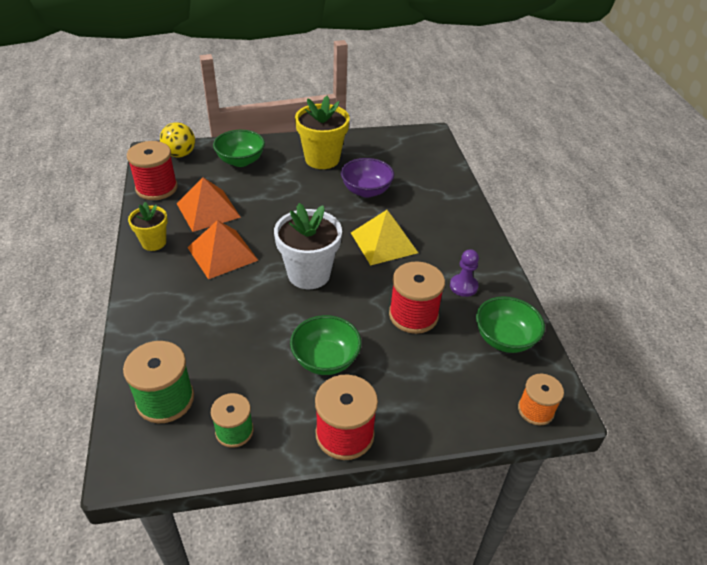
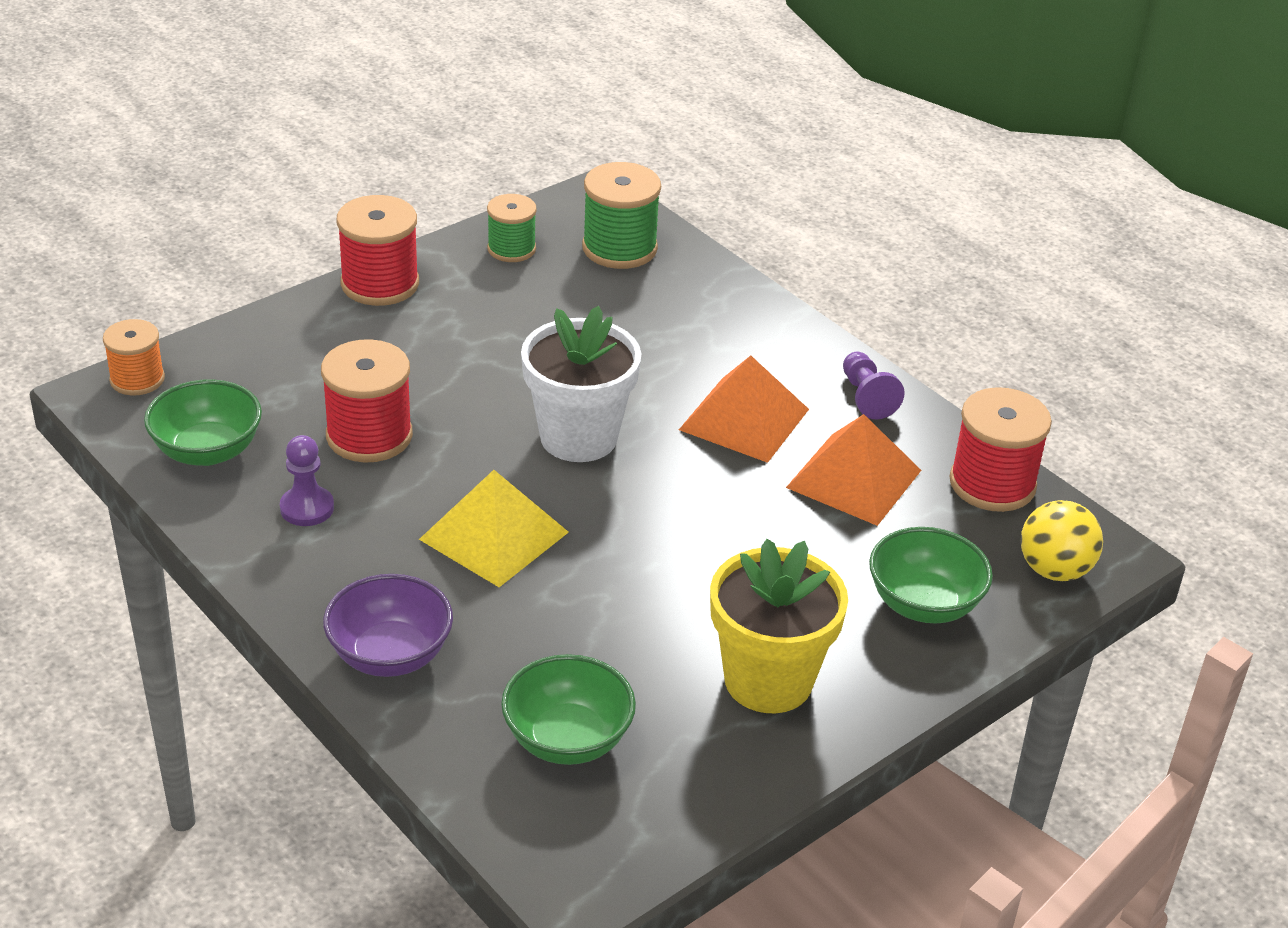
camera: 150 degrees right, 5 degrees down
yellow flower pot [128,202,168,251] -> purple pawn [843,351,905,420]
green bowl [290,315,361,375] -> green bowl moved to [501,654,636,765]
purple bowl [341,158,394,197] -> purple bowl moved to [323,574,453,677]

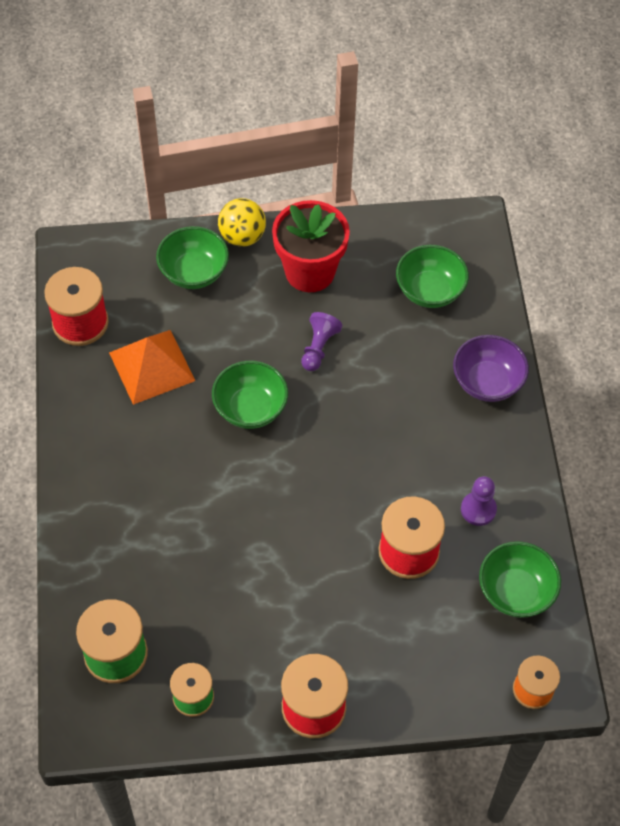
camera: 145 degrees left, 20 degrees up
yellow pyramid [419,470,569,587] -> none
white flower pot [521,306,641,462] -> none
orange pyramid [679,355,809,463] -> none
yellow flower pot [710,539,848,713] -> red flower pot [272,200,350,292]
purple pawn [843,351,905,420] -> purple pawn moved to [301,312,343,371]
yellow ball [1021,500,1103,581] -> yellow ball moved to [218,198,266,247]
none -> green bowl [212,361,288,429]

